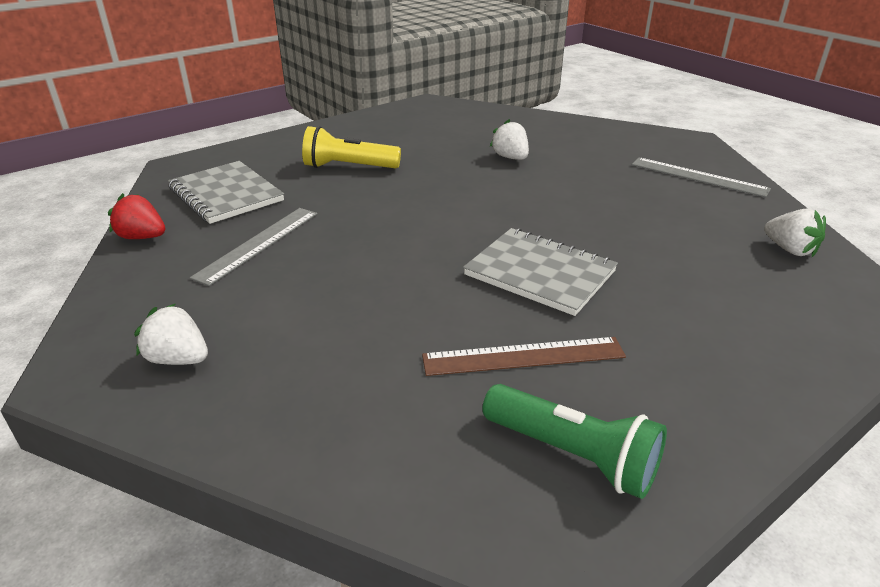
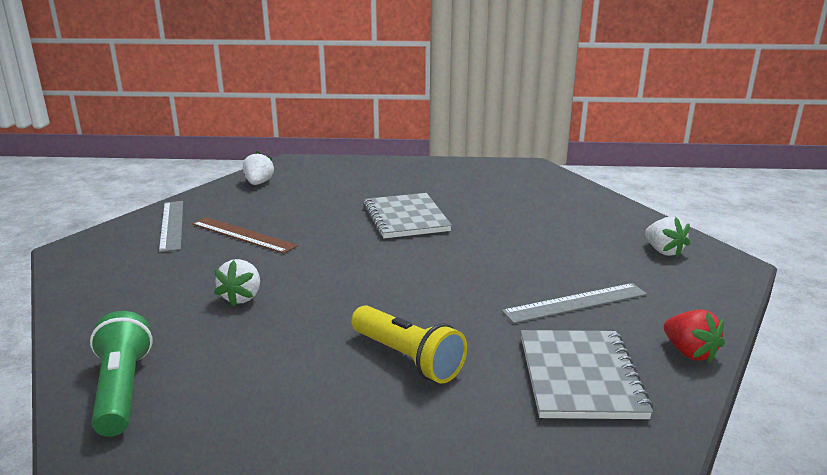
camera: 140 degrees left, 10 degrees down
brown ruler [422,337,626,376] -> brown ruler moved to [192,217,298,254]
green flashlight [483,384,667,499] -> green flashlight moved to [90,311,153,437]

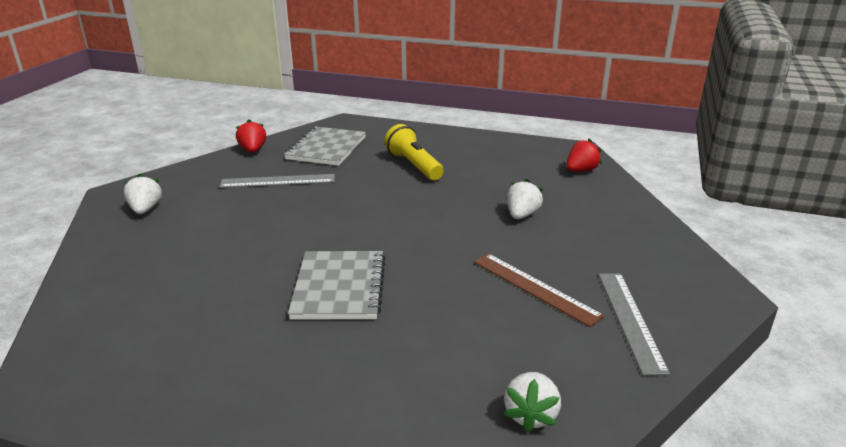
camera: 165 degrees left, 5 degrees up
green flashlight [90,311,153,437] -> red strawberry [566,139,602,172]

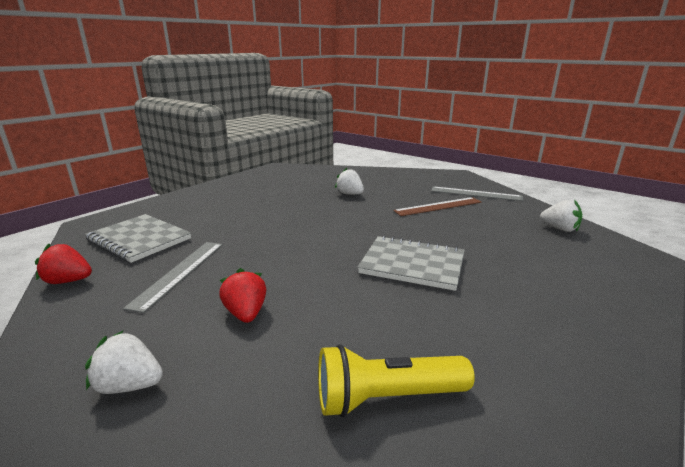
camera: 70 degrees left, 5 degrees down
yellow flashlight [384,124,444,180] -> yellow flashlight moved to [318,344,475,417]
red strawberry [566,139,602,172] -> red strawberry moved to [219,268,266,323]

